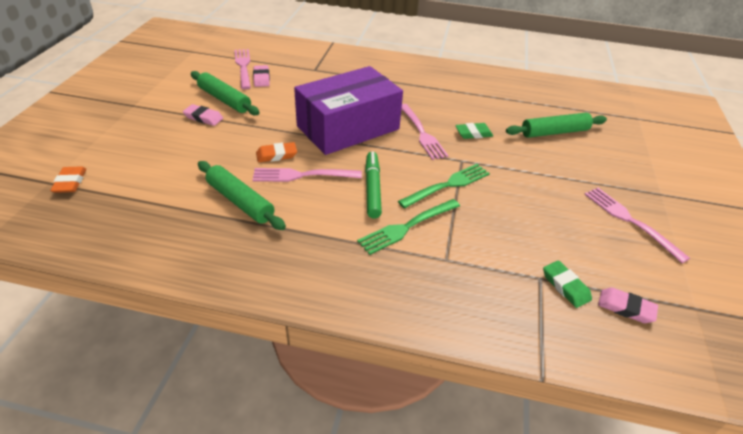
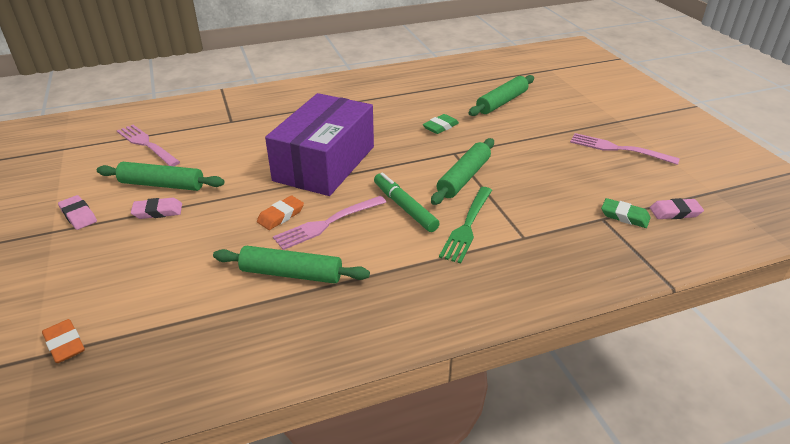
camera: 30 degrees left, 5 degrees down
pink eraser [253,65,270,87] -> pink eraser moved to [58,195,97,230]
green fork [398,164,490,209] -> green rolling pin [431,138,494,205]
pink fork [401,104,449,160] -> none

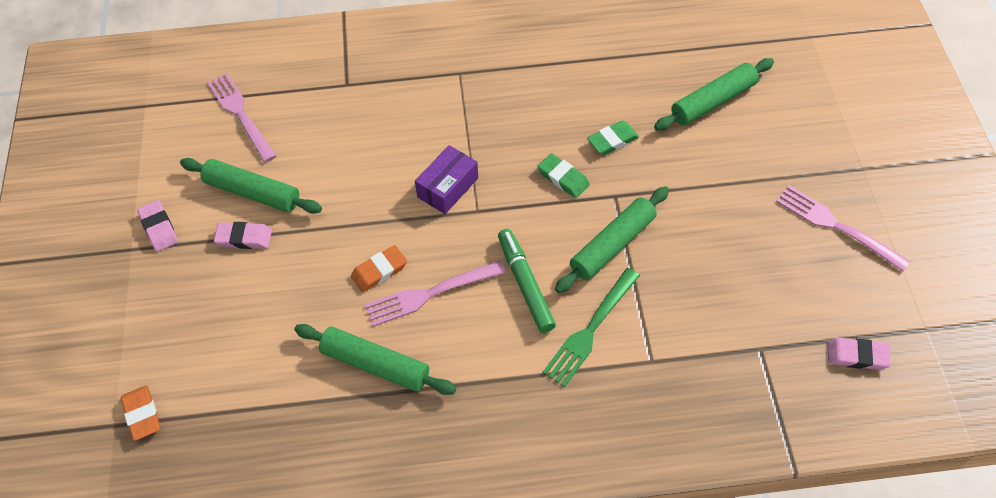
camera: 15 degrees right, 20 degrees up
purple box [265,93,374,196] -> purple box [415,145,478,214], size x0.45
green eraser [601,198,650,228] -> green eraser moved to [537,153,590,198]

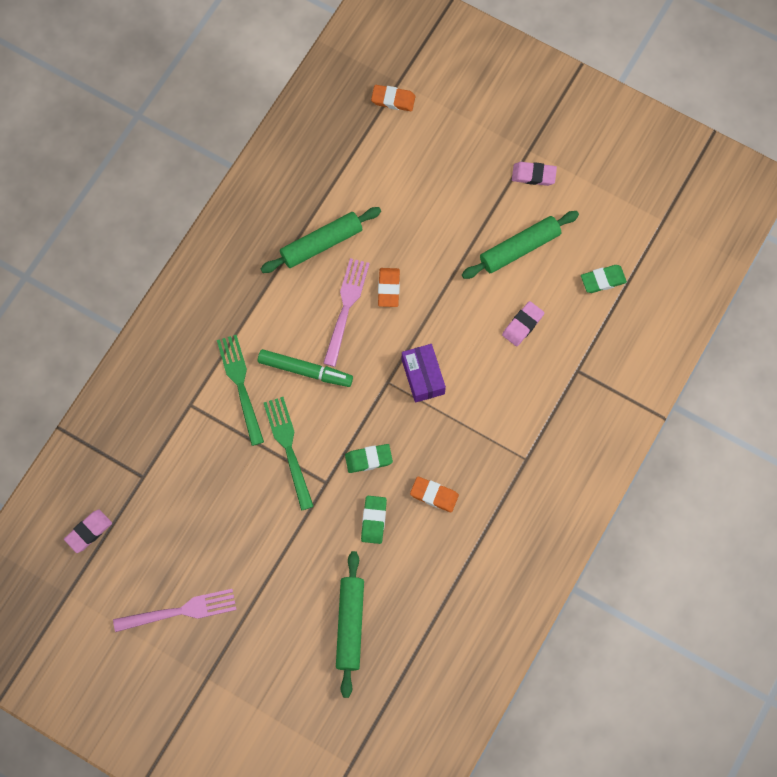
camera: 125 degrees right, 15 degrees up
pink fork [207,73,276,163] -> green eraser [581,265,627,293]
pink eraser [214,222,272,249] -> pink eraser moved to [502,301,544,346]
green rolling pin [555,186,669,293] -> green fork [264,397,314,511]
none -> orange eraser [410,477,459,512]

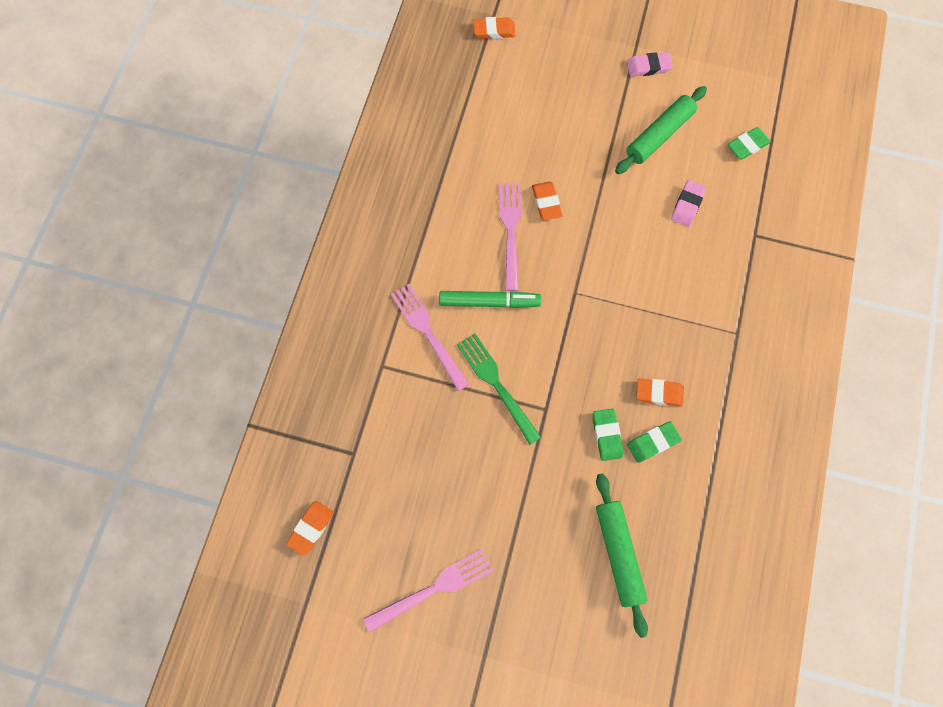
camera: 15 degrees left, 0 degrees up
pink eraser [64,510,112,553] -> orange eraser [286,501,334,556]
green fork [217,335,264,446] -> pink fork [391,284,470,391]
green rolling pin [261,207,381,273] -> none
green eraser [345,444,393,473] -> green eraser moved to [627,421,682,463]
purple box [402,344,446,403] -> none

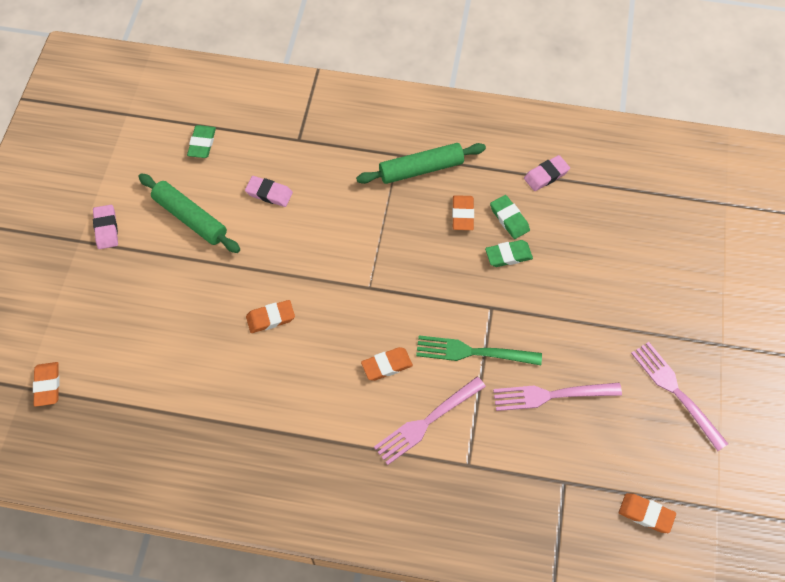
camera: 95 degrees left, 10 degrees down
green marker [439,291,541,308] -> orange eraser [361,347,413,381]
green fork [457,334,541,445] -> green fork turned 45 degrees clockwise [416,335,542,365]
pink fork [500,183,521,291] -> pink fork moved to [493,383,622,411]
green rolling pin [596,473,648,638] -> green rolling pin moved to [356,143,486,184]
green eraser [728,127,771,160] -> green eraser turned 45 degrees clockwise [187,125,216,158]
none -> pink eraser [524,155,570,191]

